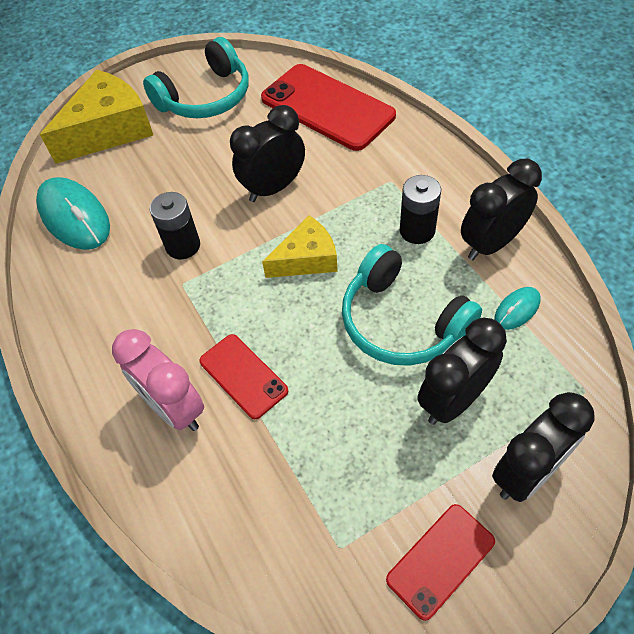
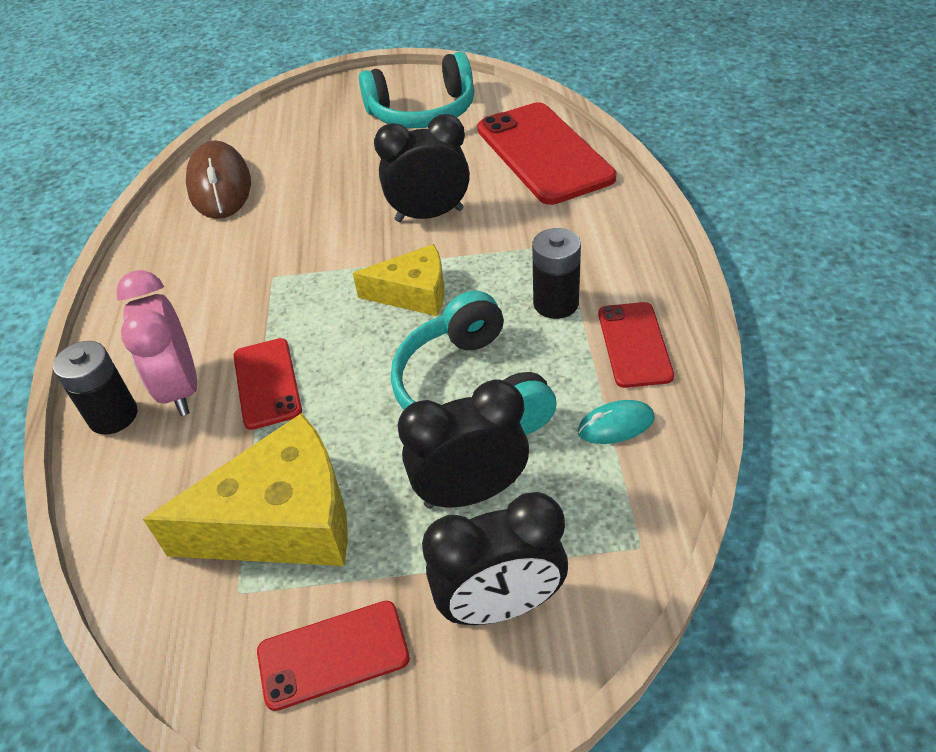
camera: 25 degrees right, 10 degrees down
turquoise mouse [36,177,110,250] -> brown mouse [186,140,251,219]
yellow cheese [40,69,153,164] -> yellow cheese moved to [143,413,348,566]
black battery [150,192,200,259] -> black battery moved to [53,341,137,435]
black clock [461,159,542,260] -> red phone [598,302,674,388]

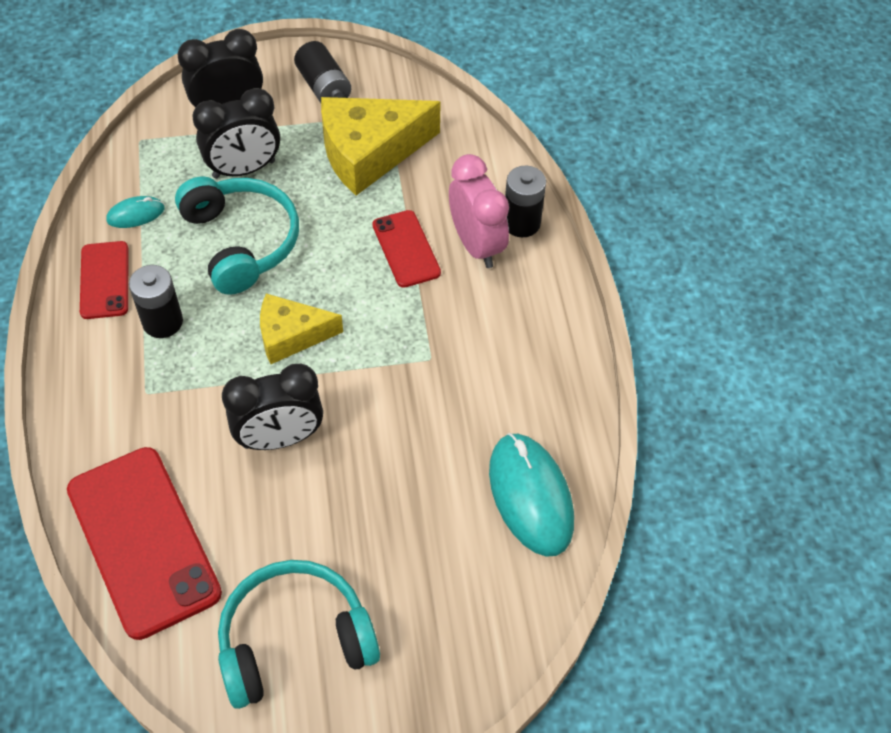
camera: 170 degrees right, 10 degrees up
brown mouse [186,140,251,219] -> turquoise mouse [489,433,574,557]
red phone [257,601,410,711] -> black battery [294,41,351,103]

